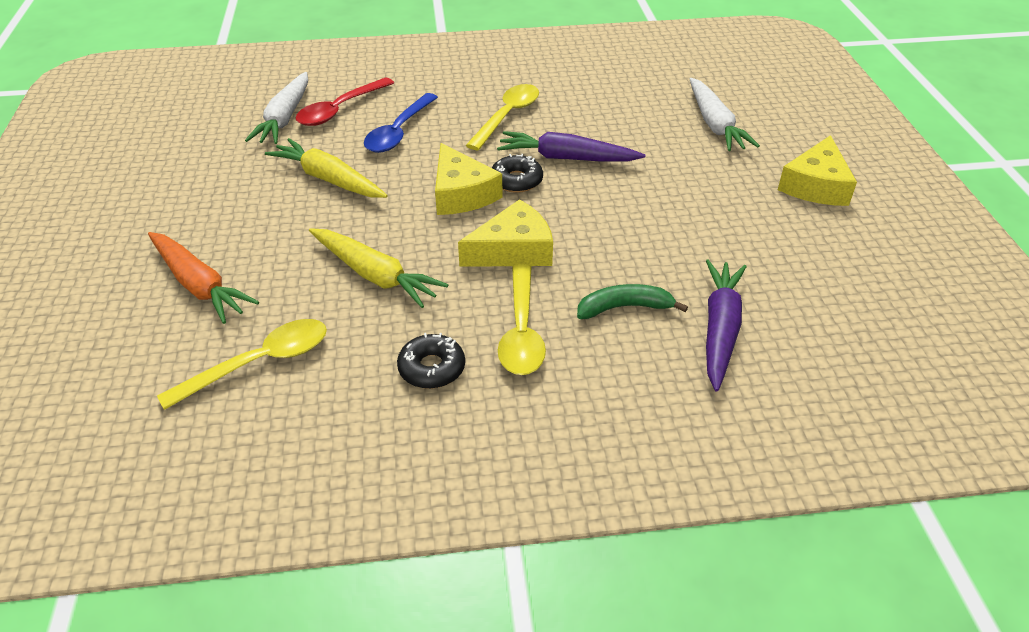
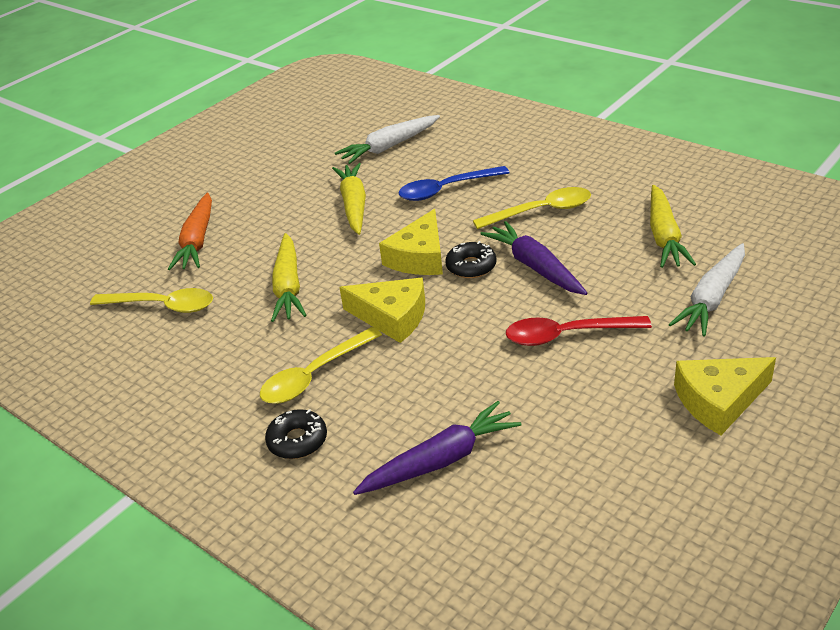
camera: 50 degrees right, 5 degrees down
red spoon [295,77,394,126] -> red spoon moved to [506,316,652,346]
black donut [397,333,465,389] -> black donut moved to [265,409,327,459]
green banana [577,284,688,319] -> none
none -> yellow carrot [650,185,696,268]

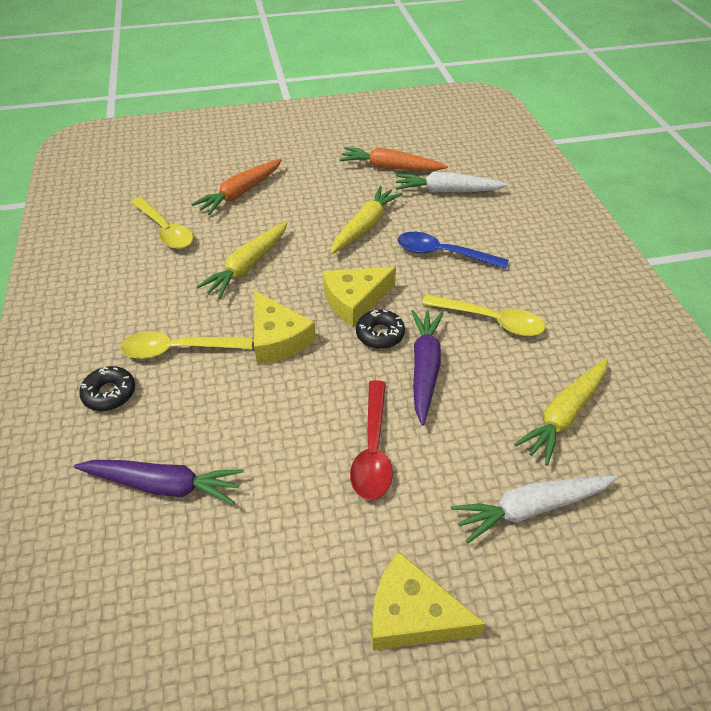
camera: 35 degrees right, 10 degrees up
red spoon [506,316,652,346] -> red spoon turned 120 degrees counterclockwise [350,380,393,500]
none -> orange carrot [339,147,448,171]

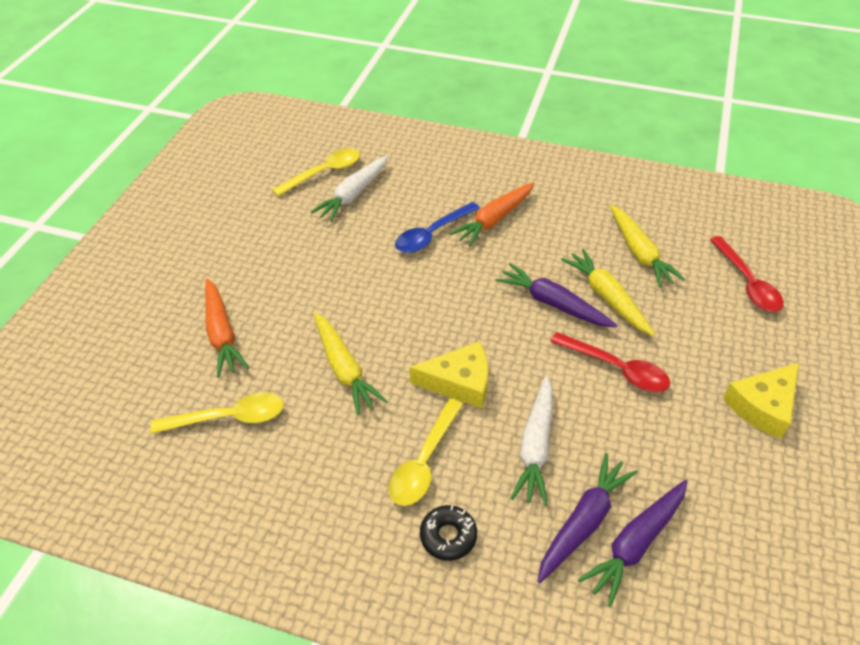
camera: 60 degrees left, 0 degrees up
yellow cheese [323,267,396,326] -> none
yellow carrot [330,186,403,254] -> yellow carrot moved to [561,249,655,336]
orange carrot [339,147,448,171] -> orange carrot moved to [450,182,534,247]
black donut [356,309,405,349] -> none
yellow spoon [422,294,545,336] -> yellow spoon moved to [272,148,360,196]
white carrot [451,475,617,543] -> white carrot moved to [510,376,553,506]
none -> purple carrot [578,480,688,607]
none -> red spoon [710,236,784,312]

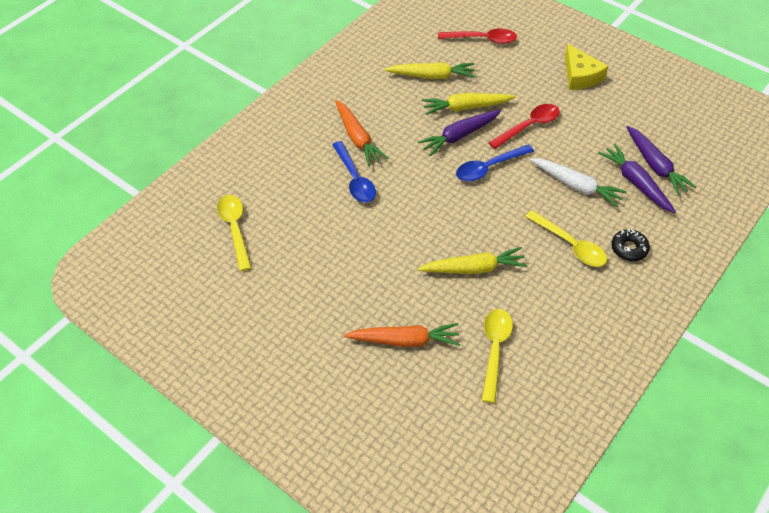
camera: 70 degrees left, 5 degrees up
white carrot [311,155,388,222] -> none
yellow cheese [410,341,488,408] -> none
none -> blue spoon [456,144,534,182]

